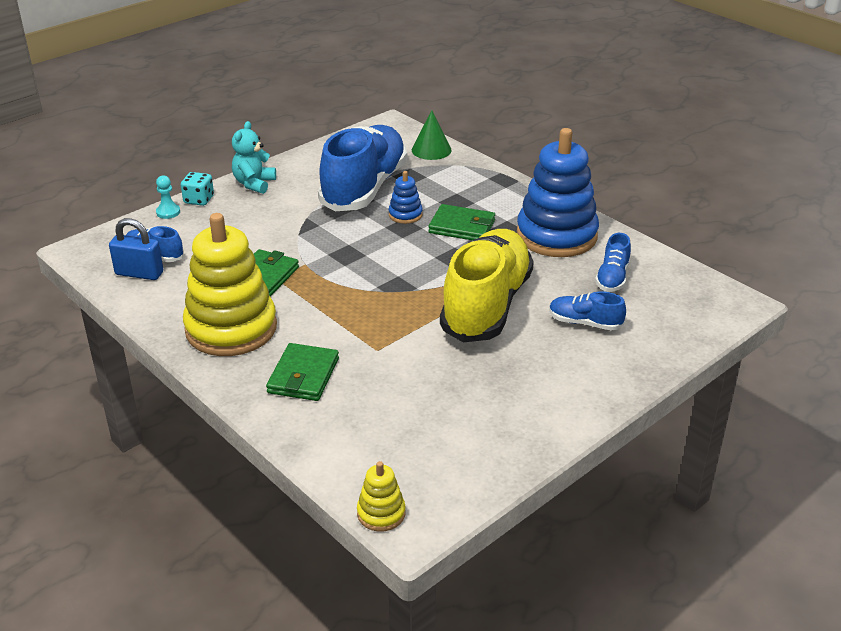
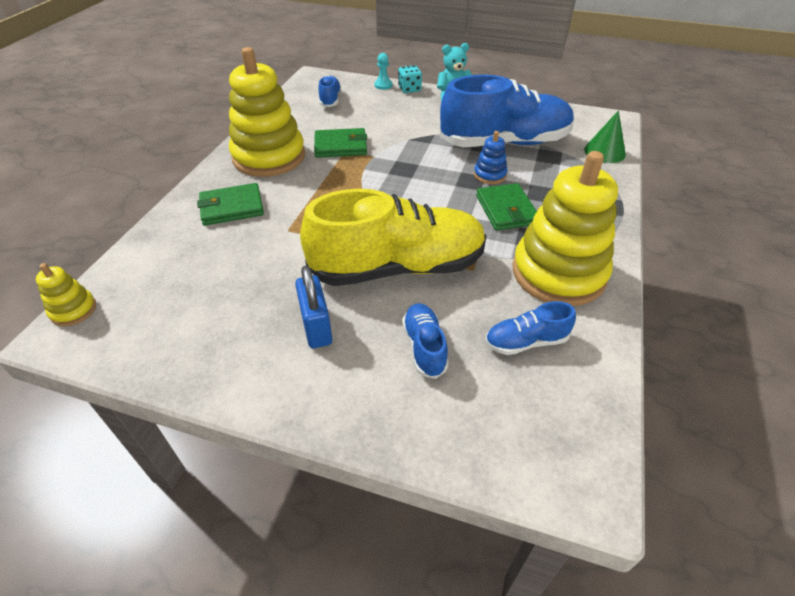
camera: 60 degrees right, 10 degrees up
blue padlock [109,218,163,280] -> blue padlock moved to [295,266,332,348]
blue stacking toy [517,128,599,257] -> yellow stacking toy [512,151,618,306]

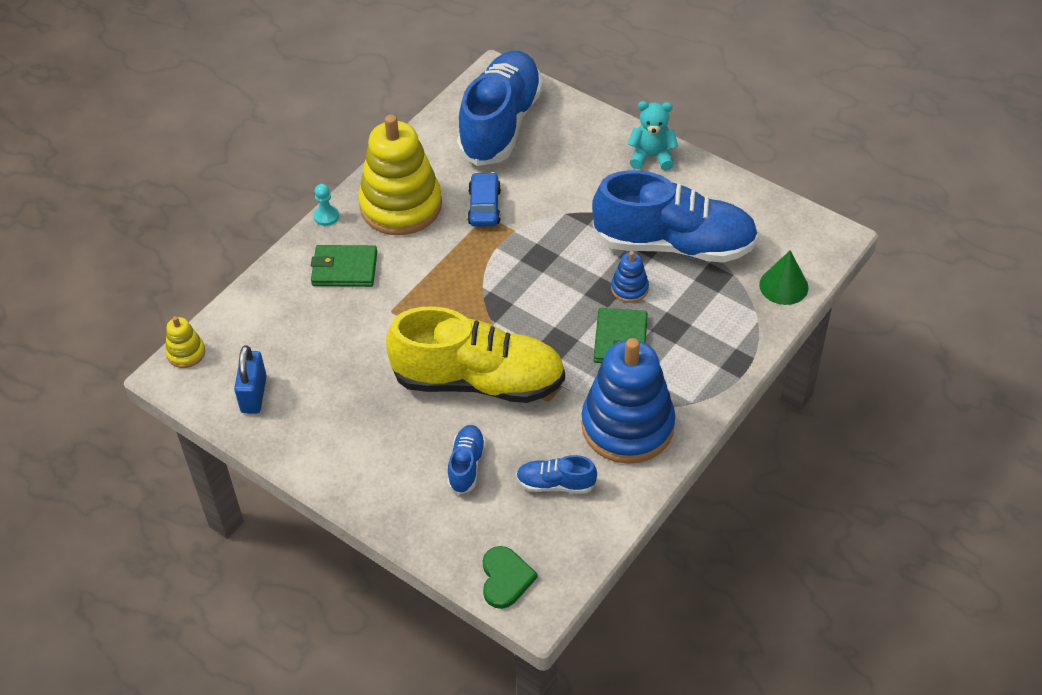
camera: 20 degrees right, 5 degrees up
blue padlock [295,266,332,348] -> blue padlock moved to [234,345,267,414]
green wallet [314,128,367,158] -> blue car [467,172,501,227]
blue shoe [318,75,341,107] -> blue shoe [457,51,543,166], size x2.30
turquoise pawn [374,53,392,90] -> turquoise pawn moved to [314,184,339,226]
turquoise dice [398,65,422,93] -> none
yellow stacking toy [512,151,618,306] -> blue stacking toy [581,338,675,464]
none -> green heart [483,546,538,609]

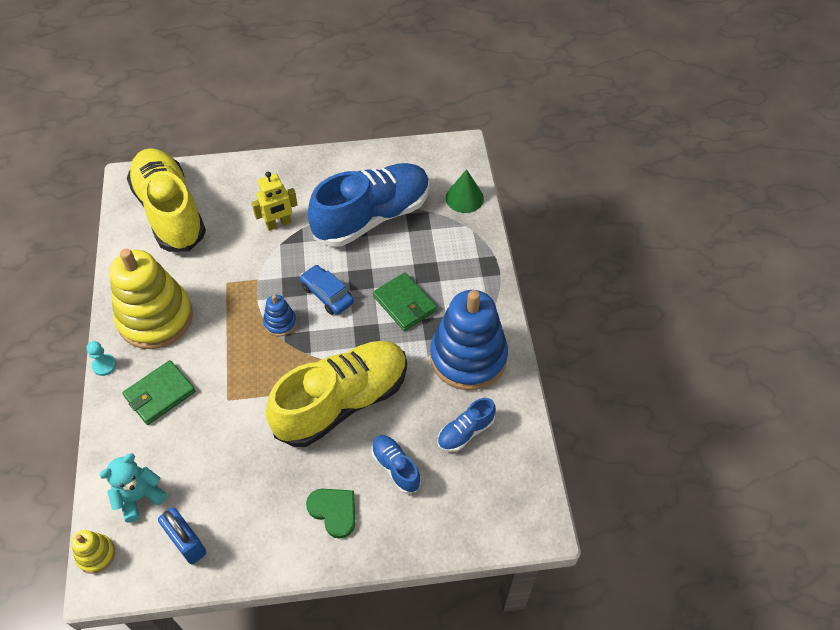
camera: 45 degrees left, 5 degrees up
blue shoe [457,51,543,166] -> yellow shoe [127,148,206,252]
blue car [467,172,501,227] -> blue car moved to [300,265,354,315]
green heart [483,546,538,609] -> green heart moved to [306,489,355,539]
blue stacking toy [611,251,649,303] -> blue stacking toy moved to [263,295,297,336]
turquoise teddy bear [628,101,678,171] -> turquoise teddy bear moved to [100,454,167,523]
none -> yellow robot [251,172,298,231]

